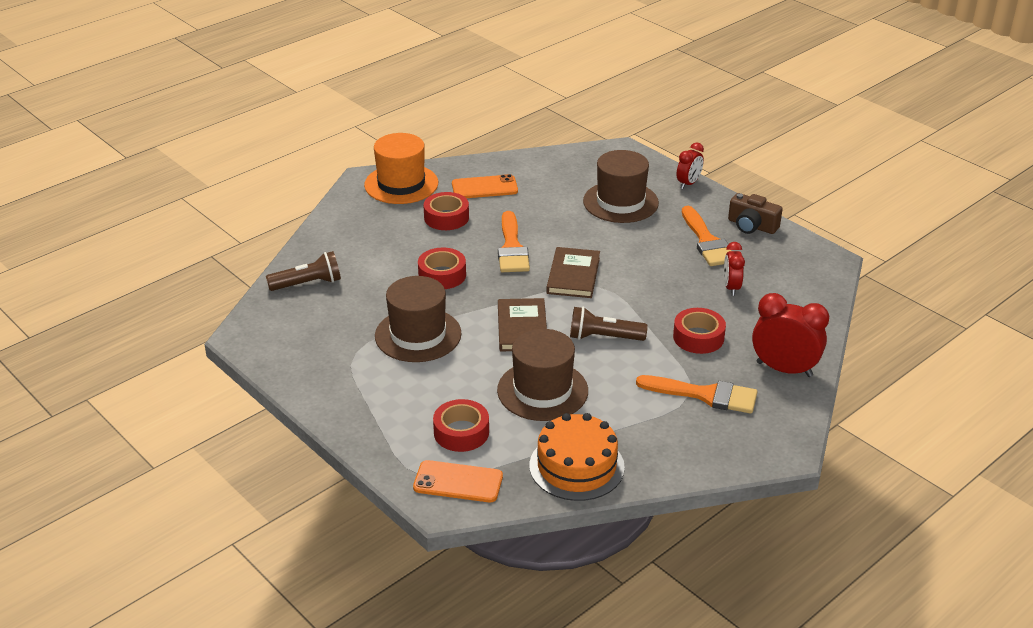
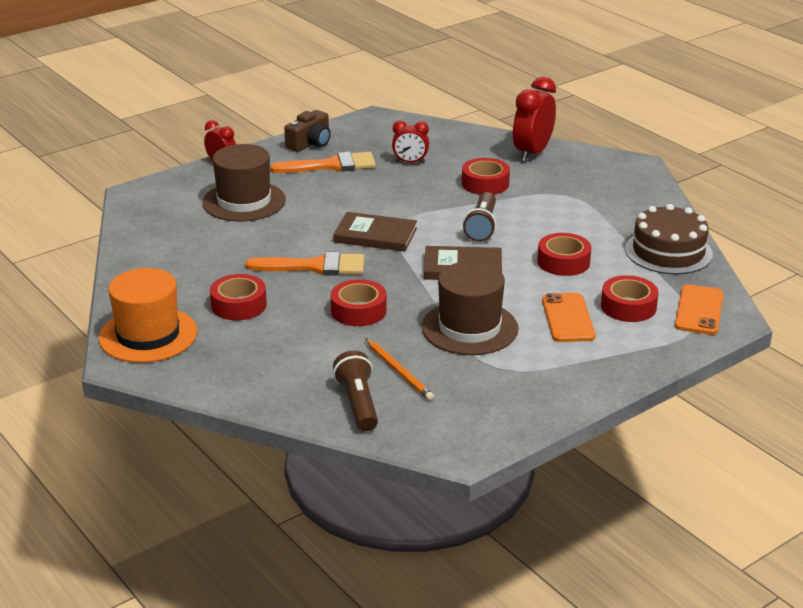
camera: 85 degrees left, 5 degrees down
orange phone [452,174,518,198] -> orange phone moved to [542,293,596,342]
brown hat [497,329,588,421] -> red tape [537,233,591,276]
orange cake [529,413,625,501] -> brown cake [625,204,713,274]
orange brush [636,375,758,414] -> none
none -> orange pencil [365,338,434,401]

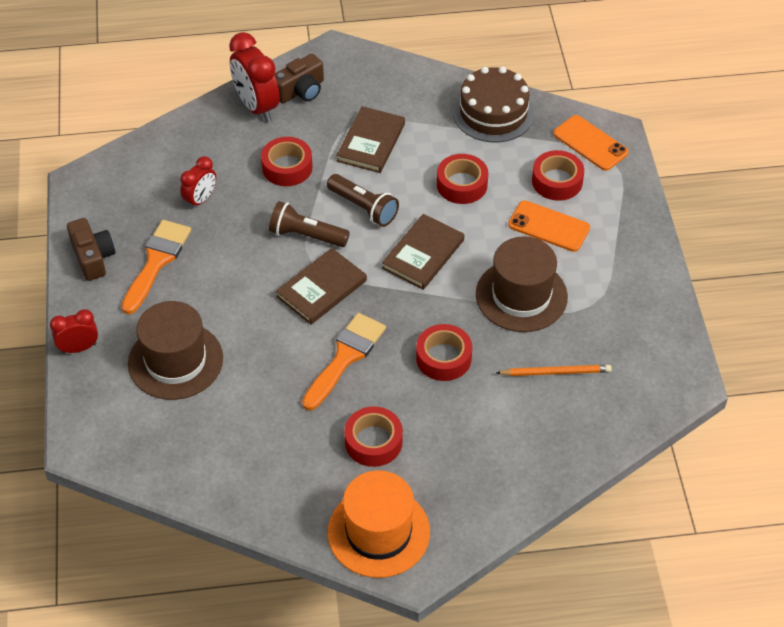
camera: 60 degrees left, 20 degrees up
brown flashlight [333,350,378,432] -> brown flashlight moved to [269,201,350,247]
none -> brown camera [275,54,324,104]
none -> brown book [336,106,405,173]

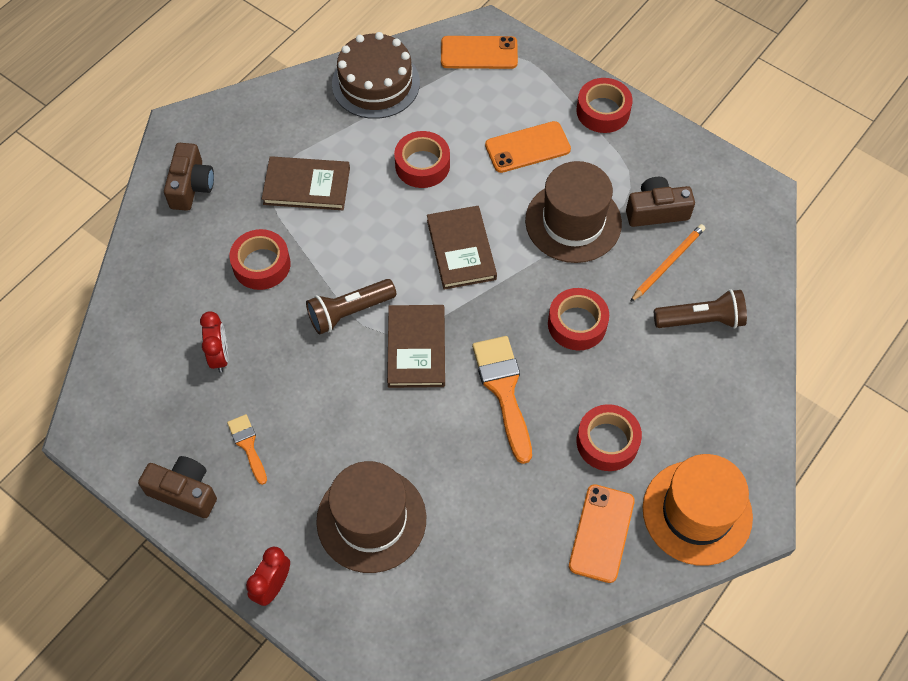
camera: 45 degrees left, 10 degrees up
orange brush [121,220,191,314] -> orange brush [227,414,267,485], size x0.55
red clock [229,32,280,122] -> none
brown flashlight [327,174,399,227] -> brown flashlight moved to [654,289,747,328]
brown book [336,106,405,173] -> brown book turned 60 degrees counterclockwise [262,156,350,210]
red tape [532,150,584,201] -> red tape moved to [576,78,633,133]
none -> orange phone [569,484,635,583]
none -> brown camera [626,177,695,227]

